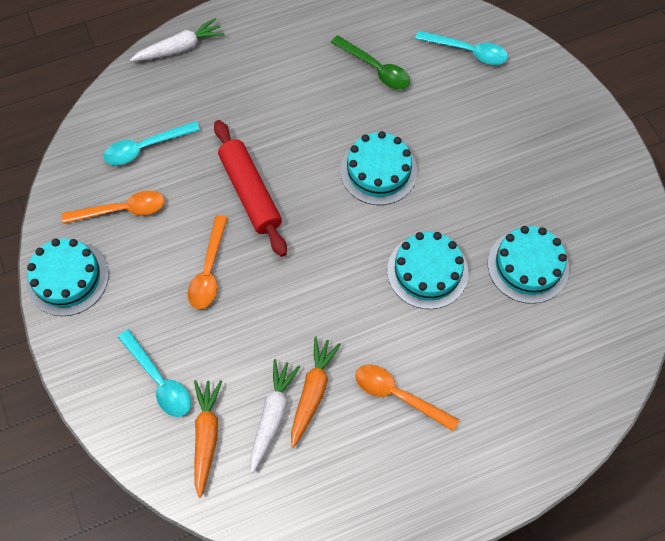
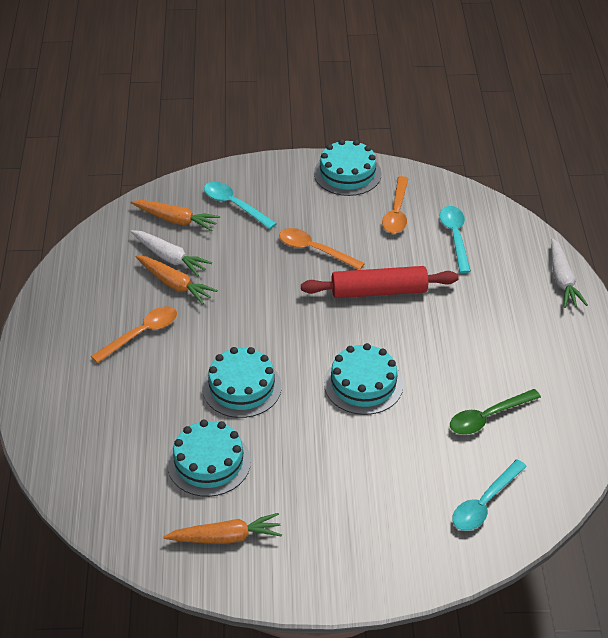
camera: 110 degrees right, 20 degrees down
turquoise spoon [118,329,191,417] -> turquoise spoon turned 60 degrees clockwise [204,182,277,229]
none -> orange carrot [163,513,282,544]

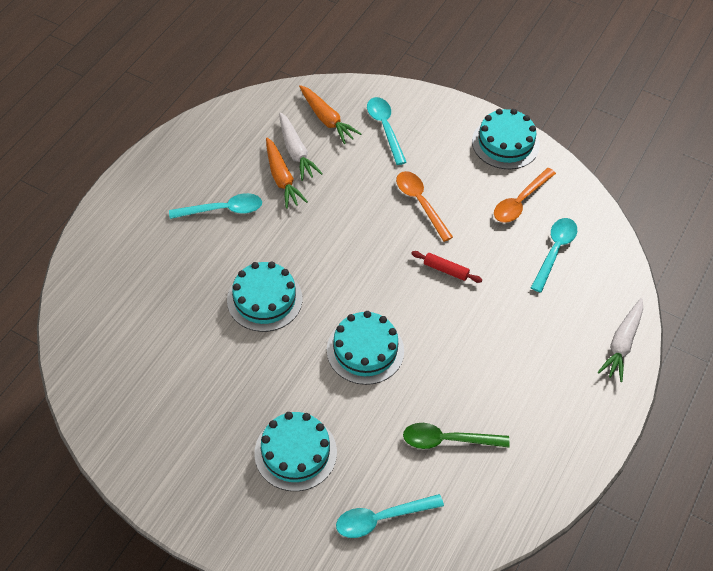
camera: 30 degrees right, 10 degrees up
orange spoon [91,306,177,363] -> turquoise spoon [169,193,262,219]
orange carrot [163,513,282,544] -> none
turquoise cake [167,420,251,497] -> turquoise cake moved to [254,412,337,491]
red rolling pin [301,266,459,298] -> red rolling pin [411,251,482,283], size x0.49

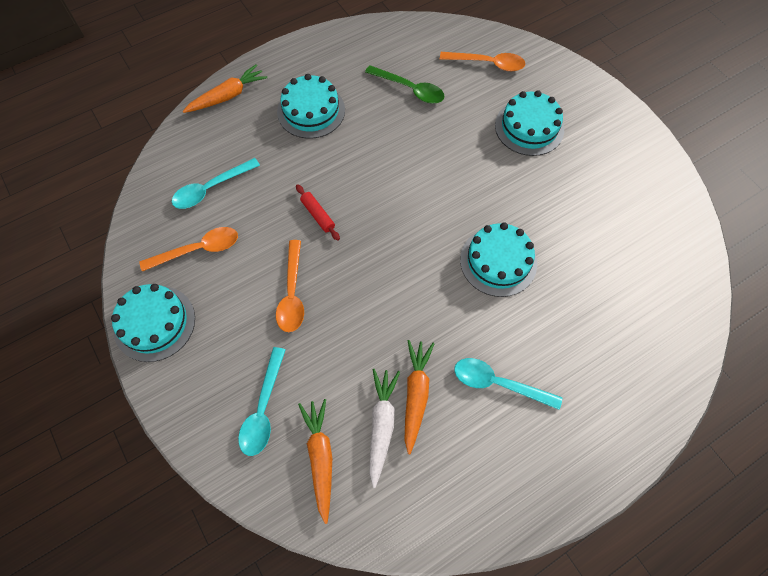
camera: 150 degrees left, 10 degrees up
turquoise cake [327,311,404,385] -> turquoise cake moved to [277,74,345,139]
turquoise spoon [336,494,444,538] -> orange spoon [440,52,525,71]
white carrot [598,298,643,382] -> orange carrot [183,64,267,113]

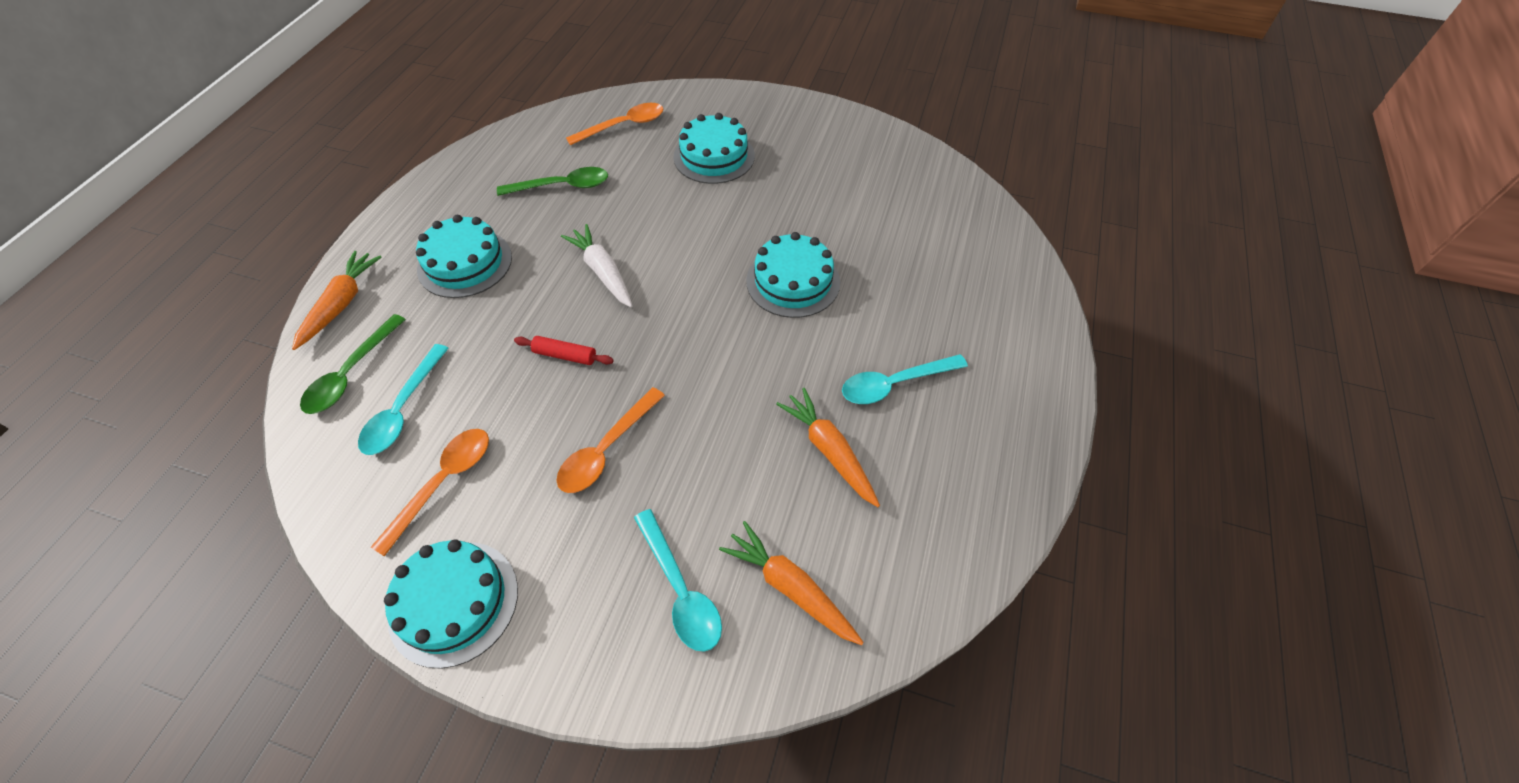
camera: 40 degrees left, 10 degrees down
orange spoon [276,240,304,332] -> orange spoon turned 75 degrees clockwise [556,387,665,493]
white carrot [369,369,400,488] -> white carrot moved to [561,224,633,307]
none -> green spoon [300,314,406,414]

